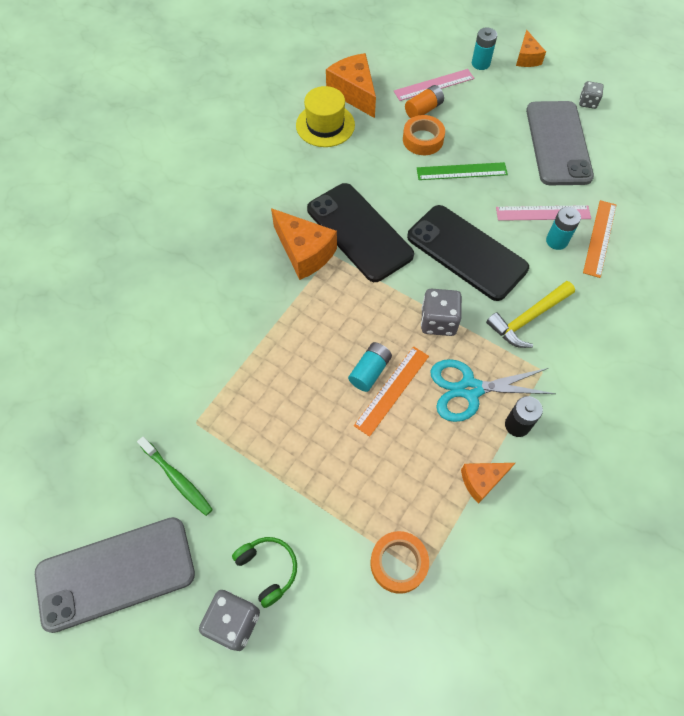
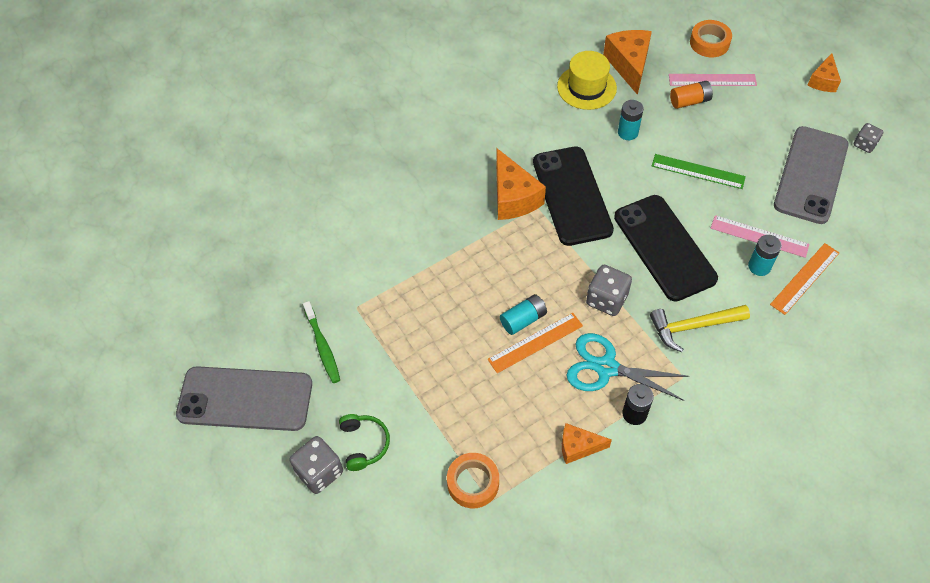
camera: 25 degrees right, 5 degrees down
orange tape [403,115,445,155] -> orange tape moved to [690,20,732,57]
turquoise battery [472,27,497,70] -> turquoise battery moved to [618,100,644,140]

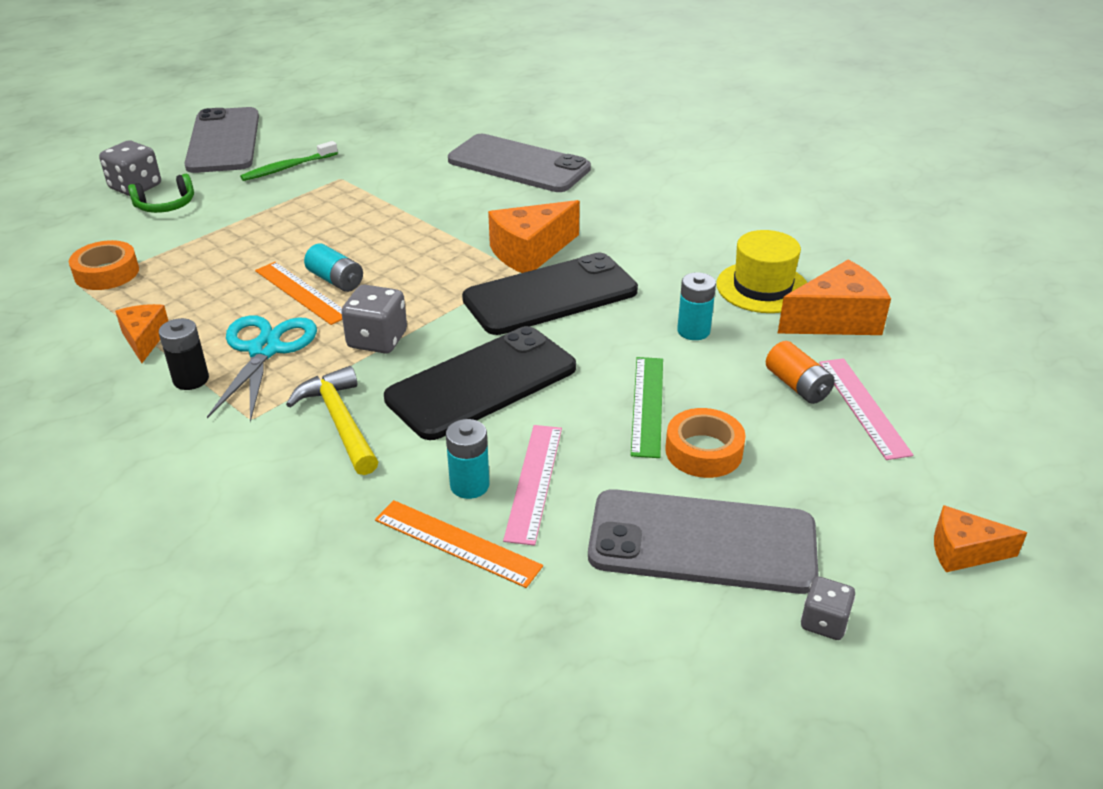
camera: 75 degrees right, 20 degrees down
orange tape [690,20,732,57] -> orange tape moved to [665,408,746,478]
none -> grey phone [448,134,591,192]

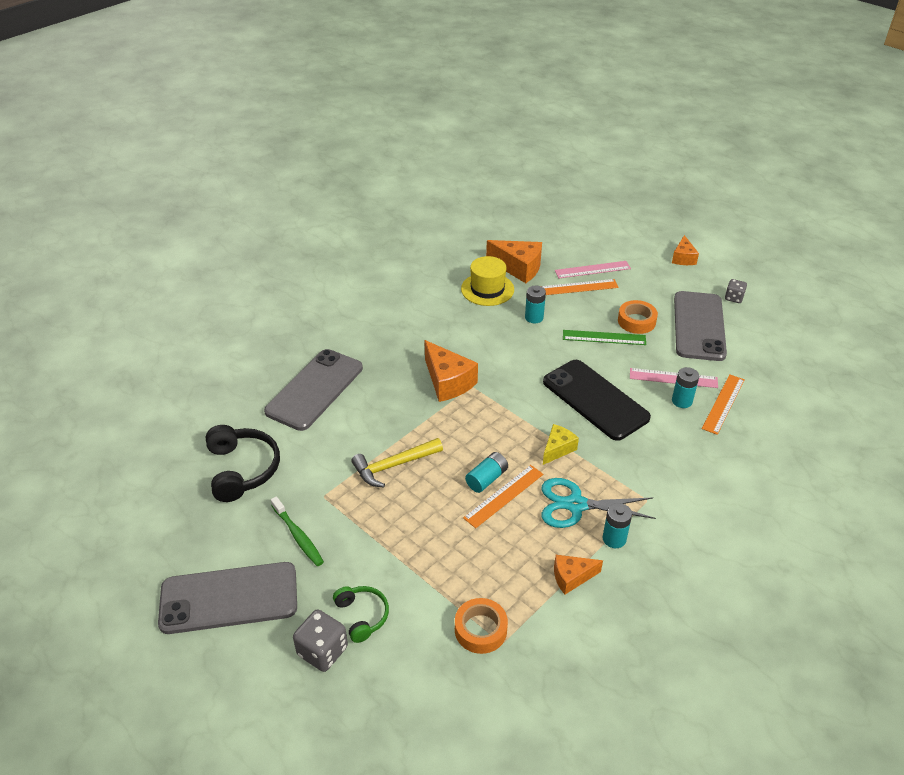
camera: 90 degrees left, 5 degrees up
black battery [159,318,209,390] -> turquoise battery [602,503,632,548]
yellow hammer [286,366,378,475] -> yellow hammer moved to [351,438,443,488]
grey dice [341,284,407,354] -> yellow cheese [543,424,579,465]
black phone [462,253,638,335] -> none
orange battery [766,341,835,404] -> orange ruler [541,279,619,295]
orange cheese [778,260,891,335] -> orange cheese turned 135 degrees clockwise [486,240,542,283]
none -> black headphones [206,425,280,502]

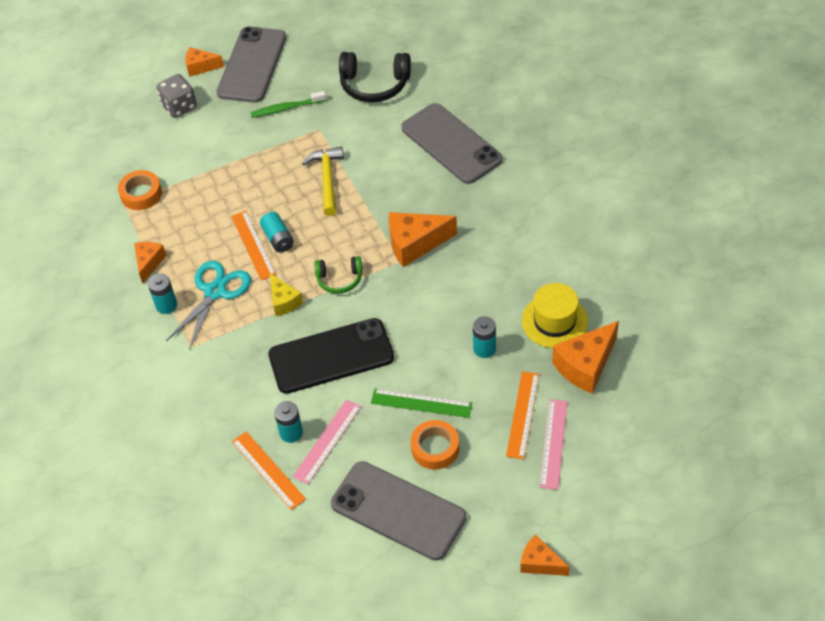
camera: 115 degrees right, 10 degrees up
green headphones [333,586,389,643] -> green headphones moved to [314,256,362,293]
green ruler [563,330,646,345] -> green ruler turned 75 degrees clockwise [371,388,472,418]
grey dice [725,279,747,303] -> none
none -> orange cheese [185,47,224,77]

